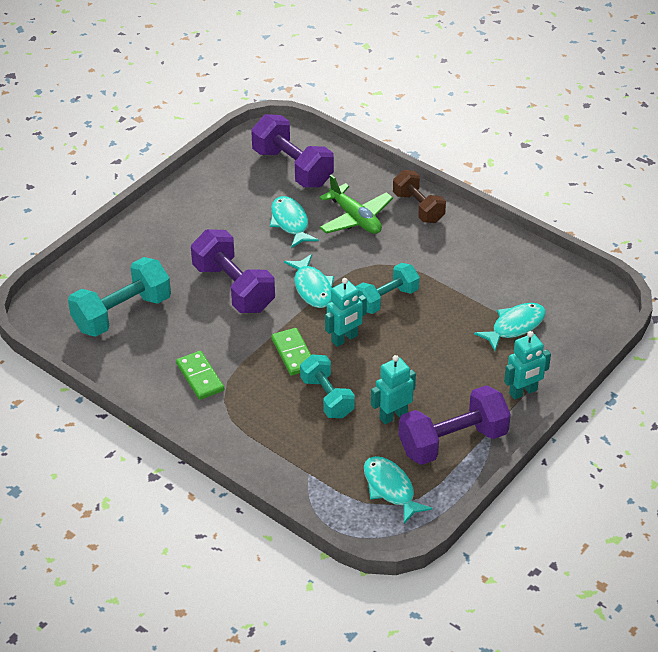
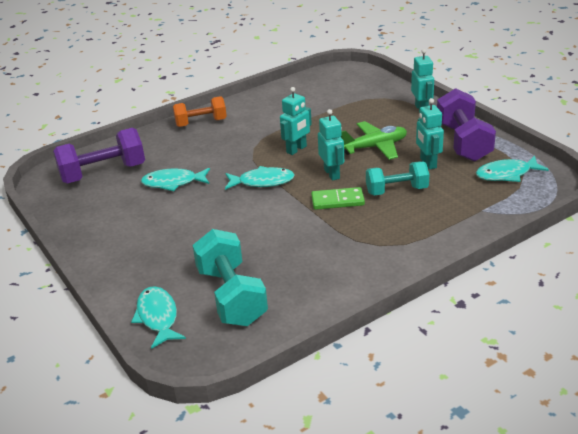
camera: 70 degrees left, 10 degrees down
green domino [176,351,224,400] -> none
purple dumbbell [191,229,275,313] -> none
green plane [319,175,393,234] -> green plane moved to [341,121,407,160]
turquoise dumbbell [356,263,420,314] -> turquoise robot [280,87,312,155]
brown dumbbell [393,170,446,223] -> orange dumbbell [173,96,227,127]
turquoise fish [474,303,546,351] -> turquoise fish moved to [131,286,186,349]

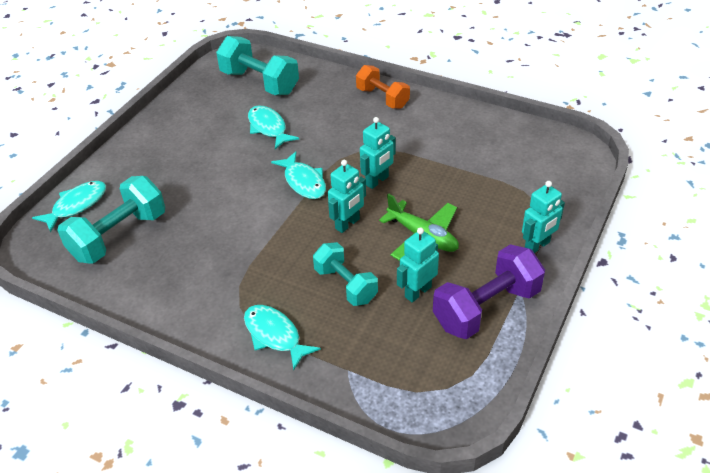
camera: 60 degrees right, 10 degrees up
purple dumbbell [53,128,145,184] -> turquoise dumbbell [216,36,299,95]
turquoise robot [280,87,312,155] -> turquoise robot turned 60 degrees counterclockwise [360,117,396,189]
green domino [311,187,365,210] -> none
turquoise fish [476,156,549,182] -> turquoise fish moved to [244,305,321,370]

